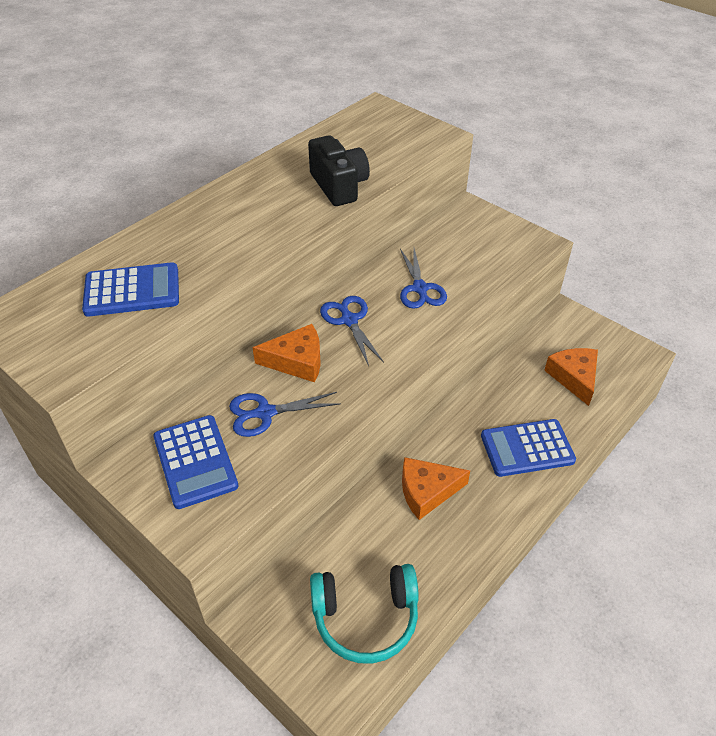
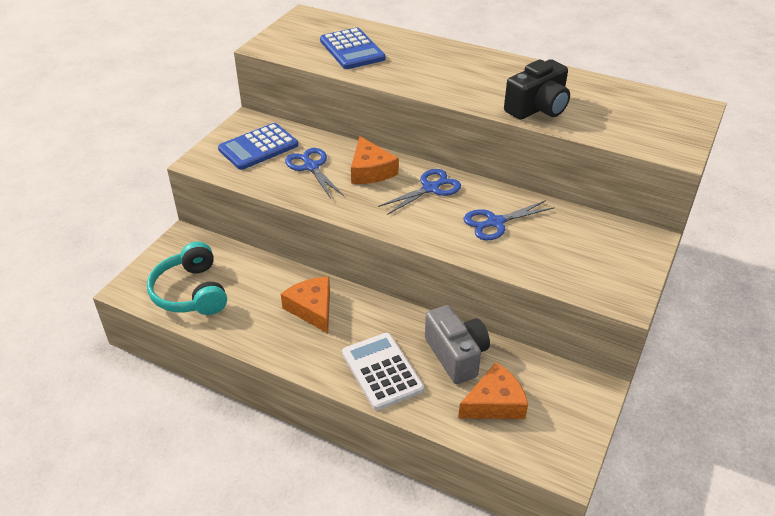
camera: 75 degrees right, 5 degrees down
blue calculator [481,419,576,477] -> white calculator [342,333,424,410]
none -> grey camera [425,305,490,384]

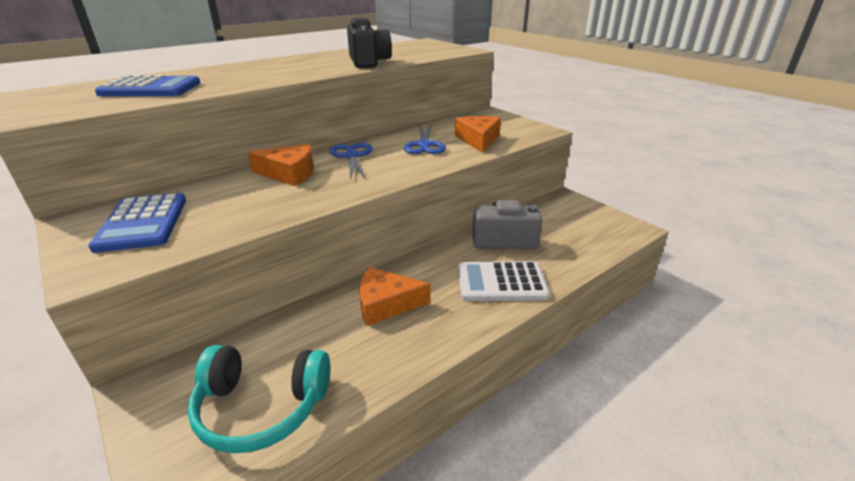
camera: 65 degrees left, 10 degrees down
blue scissors [285,148,344,199] -> none
orange cheese [458,362,528,419] -> orange cheese moved to [455,116,501,152]

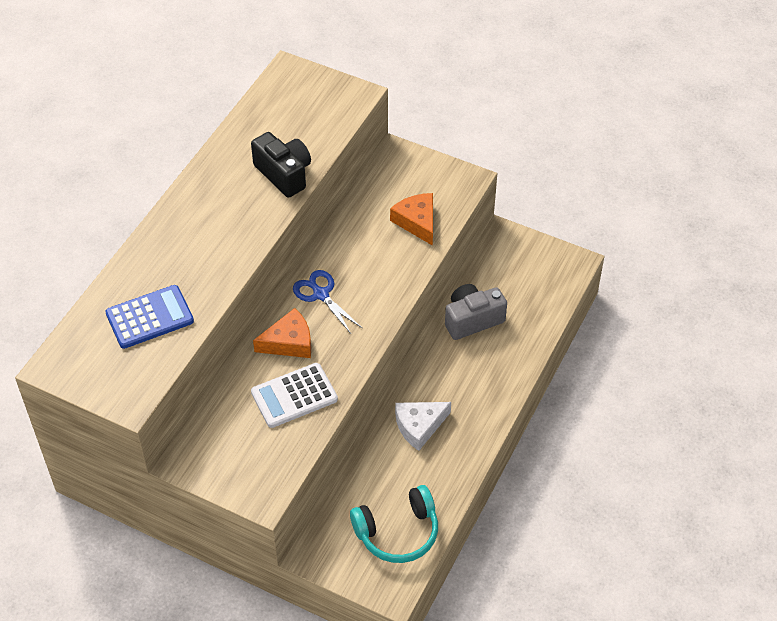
camera: 25 degrees left, 20 degrees up
blue calculator [88,193,186,253] -> none
orange cheese [359,267,430,326] -> white cheese [395,402,451,451]
blue scissors [404,125,446,154] -> none
white calculator [458,261,550,301] -> white calculator moved to [251,363,338,428]

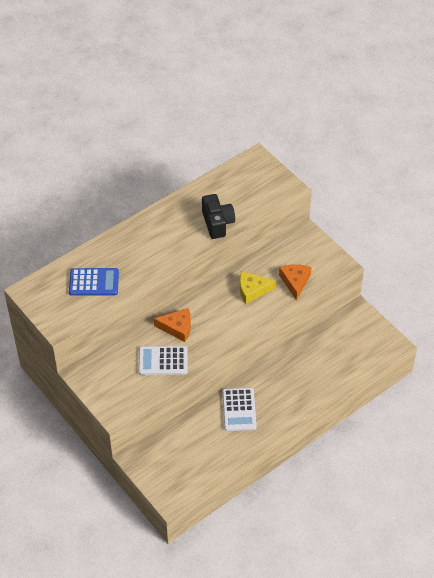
camera: 25 degrees right, 0 degrees up
blue scissors [293,270,362,334] -> none
turquoise headphones [350,485,438,563] -> none
white cheese [395,402,451,451] -> white calculator [222,388,257,431]
grey camera [445,284,507,340] -> none
none -> yellow cheese [240,271,276,304]

